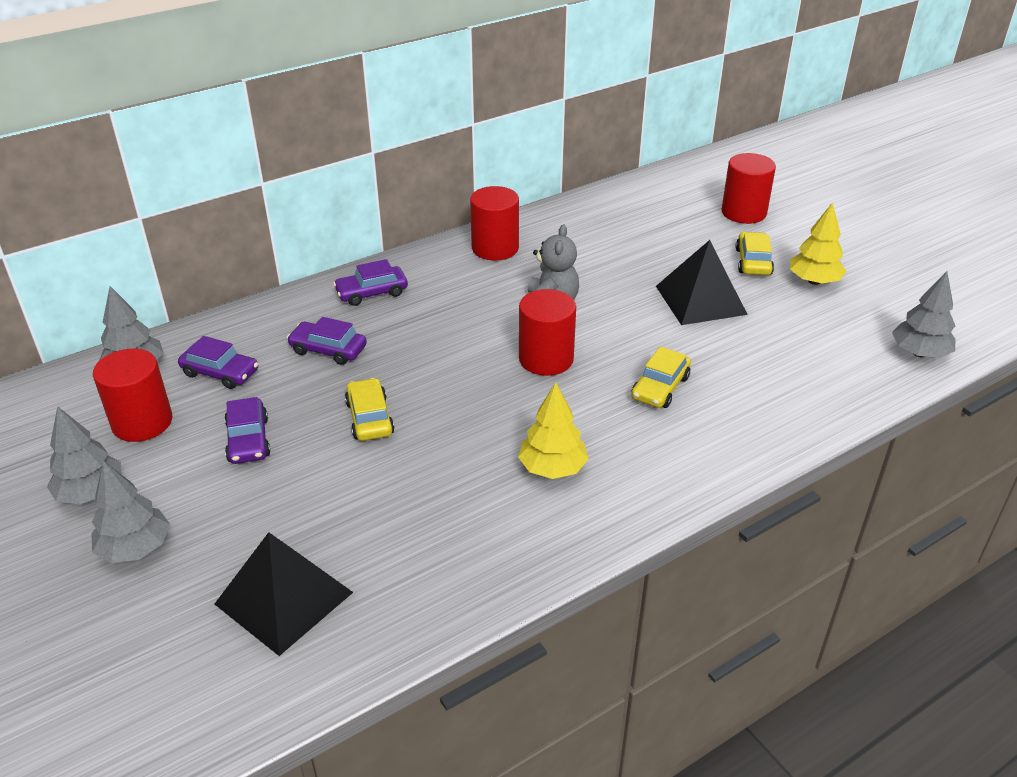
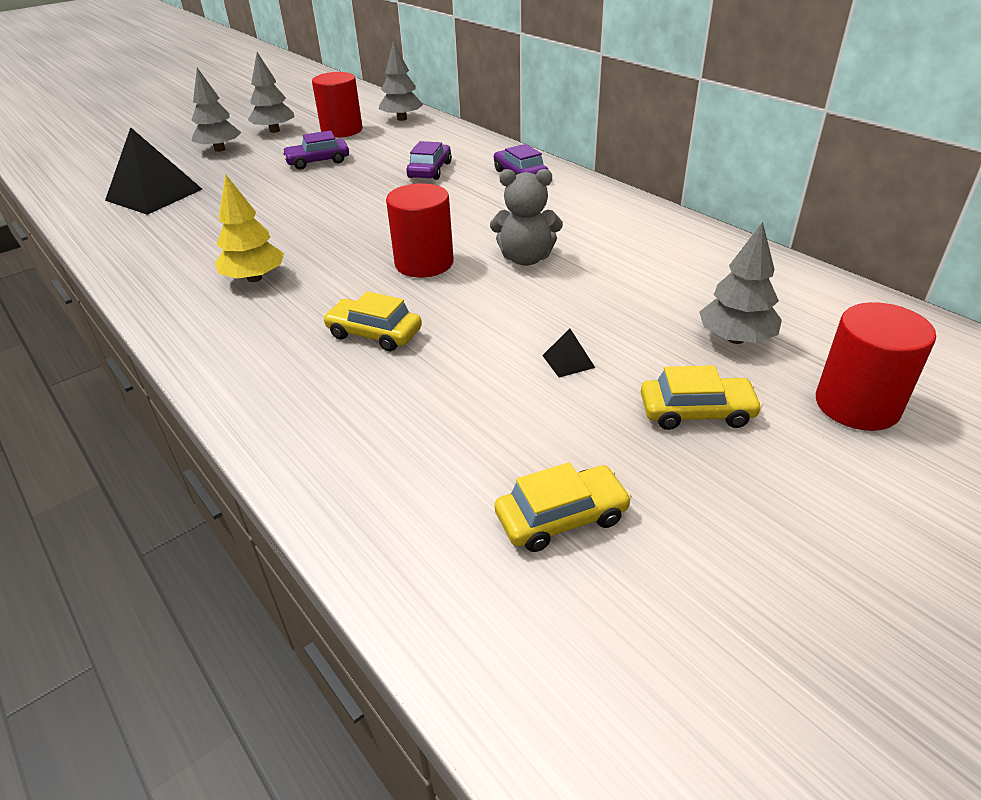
camera: 85 degrees right, 0 degrees up
purple car [178,336,258,389] -> none
yellow car [345,378,394,441] -> yellow car moved to [495,462,632,552]
red cylinder [470,186,519,260] -> none
black pyramid [656,240,748,325] -> black pyramid [542,329,595,377], size x0.40
yellow tree [790,202,846,285] -> none
grey tree [892,271,956,358] -> grey tree moved to [699,222,782,344]

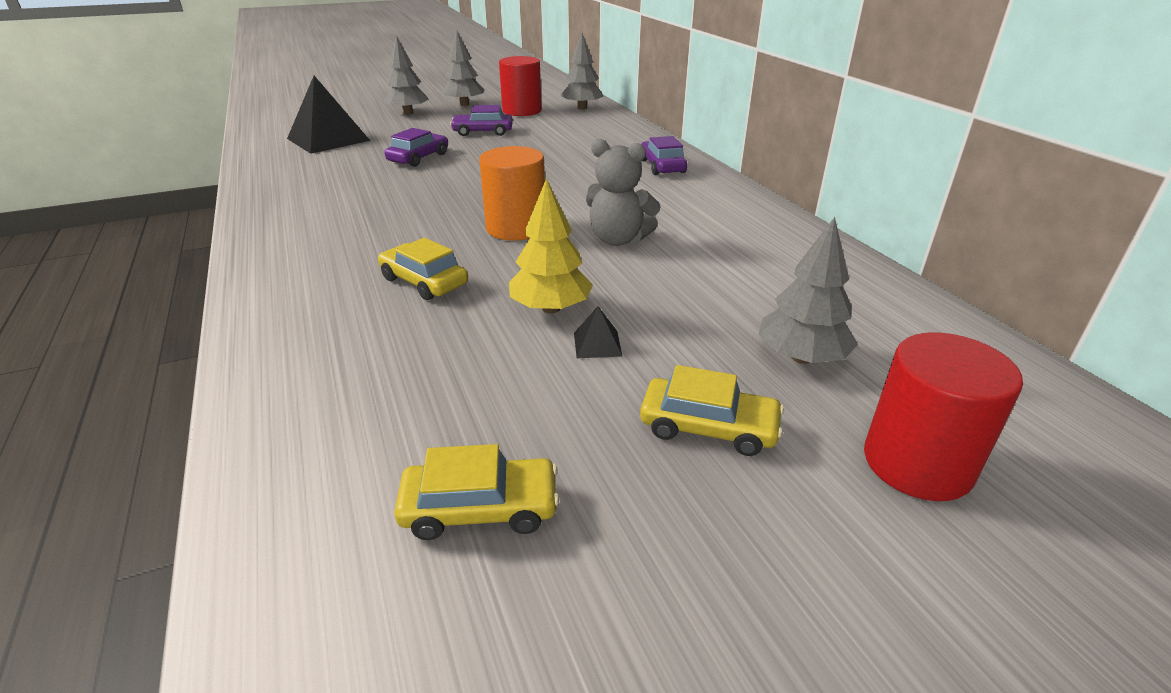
camera: 15 degrees right, 5 degrees down
yellow tree [215,174,284,282] -> yellow tree moved to [509,178,593,314]
red cylinder [386,183,454,278] -> orange cylinder [479,146,545,241]
purple car [407,141,452,180] -> purple car moved to [385,128,448,167]

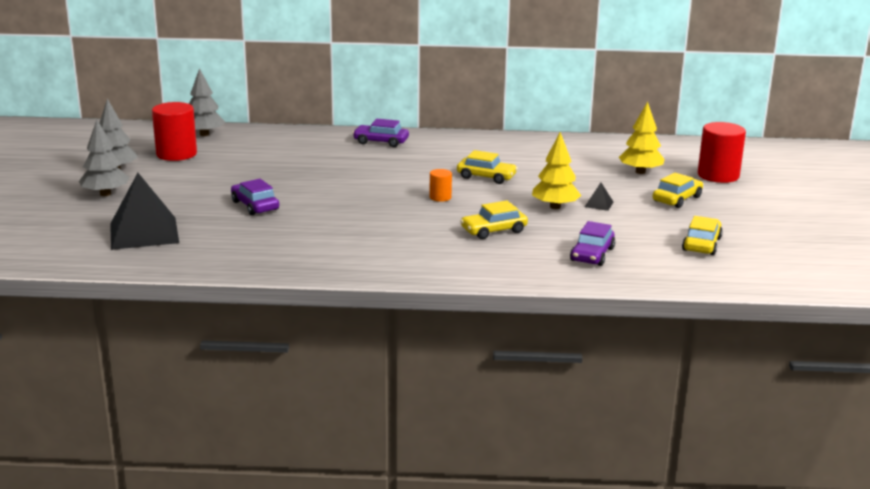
camera: 65 degrees left, 10 degrees down
purple car [450,105,513,136] -> purple car moved to [570,221,615,266]
orange cylinder [479,146,545,241] -> orange cylinder [429,169,452,202], size x0.51
grey teddy bear [586,139,661,246] -> yellow car [457,150,518,184]
grey tree [758,217,858,364] -> yellow tree [619,102,665,174]

